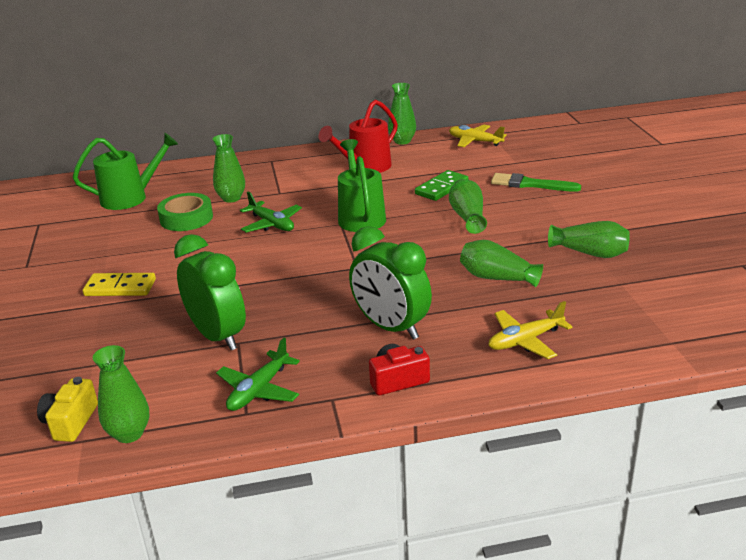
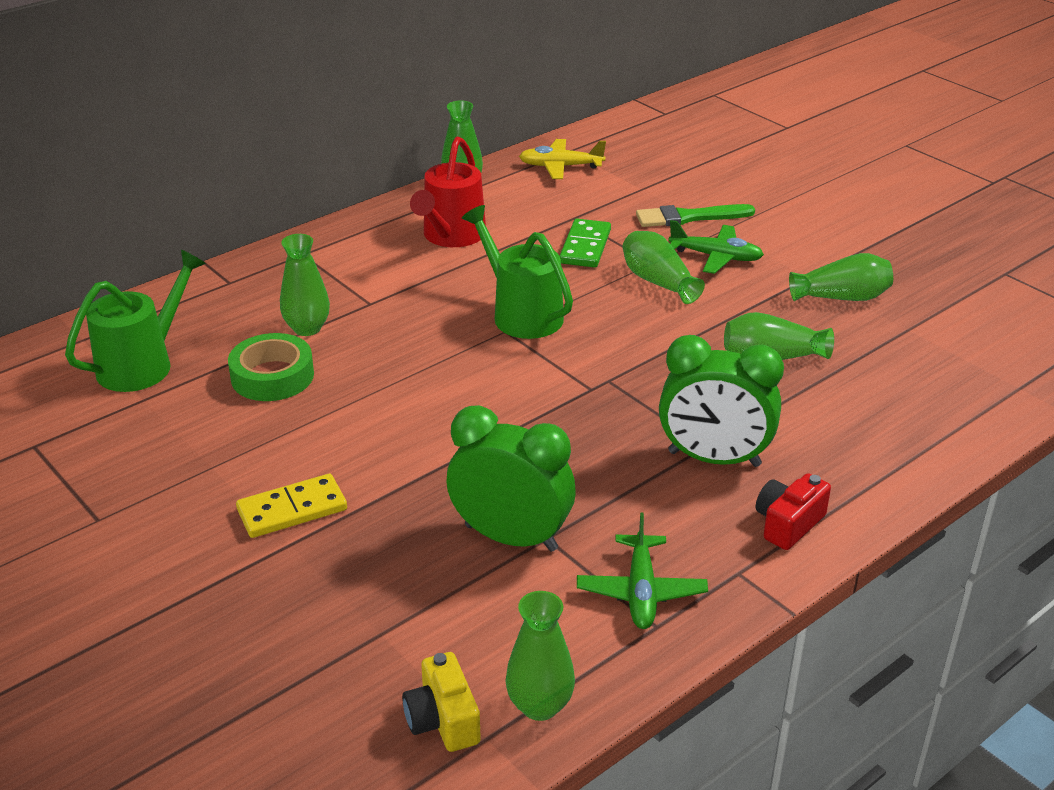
camera: 30 degrees left, 5 degrees up
green plane [240,192,302,232] -> green plane moved to [668,220,764,274]
yellow plane [488,301,572,359] -> none

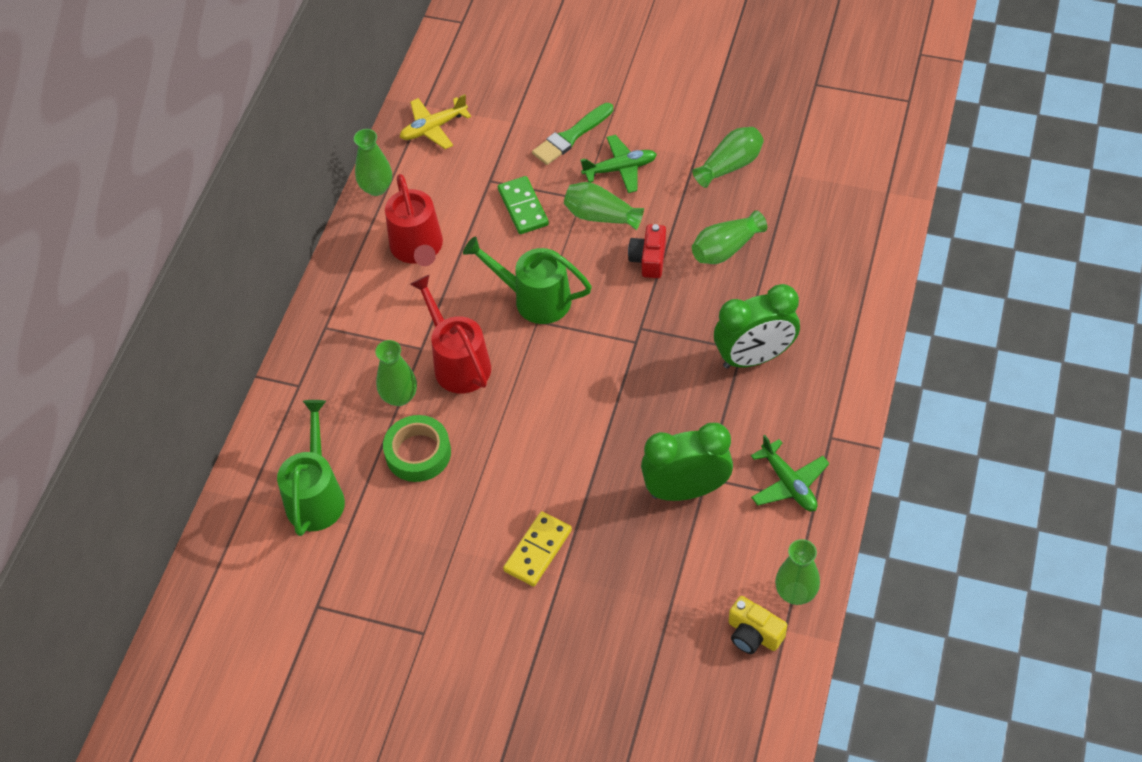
camera: 30 degrees left, 20 degrees up
red camera [756,473,831,550] -> red camera moved to [628,224,666,278]
none -> red watering can [410,275,491,394]

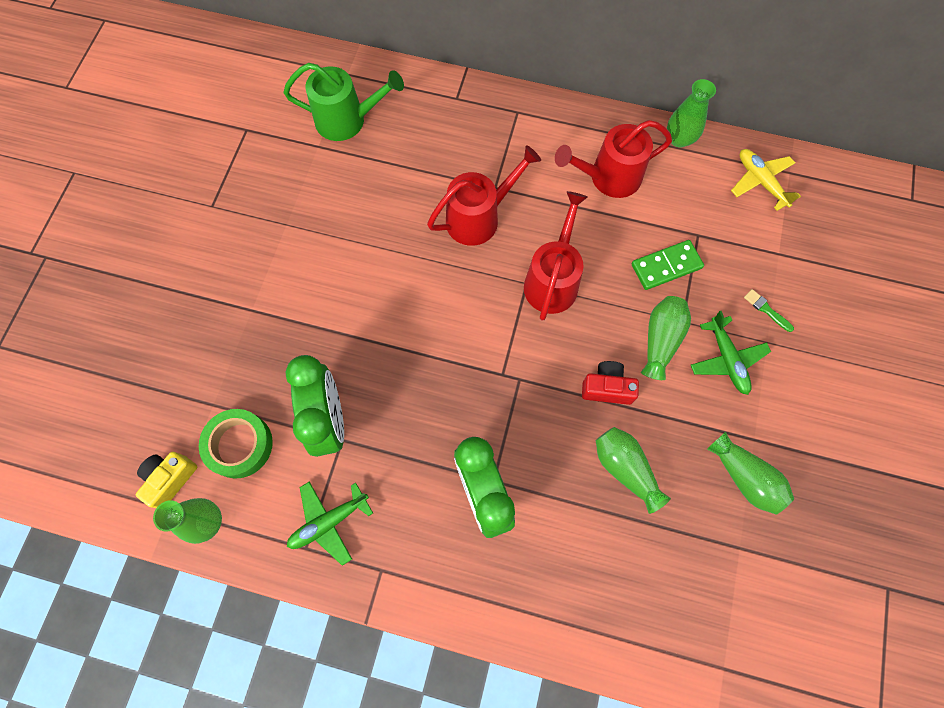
camera: 85 degrees right, 15 degrees up
green vase [375,340,417,406] -> none
green tape [383,415,451,482] -> green tape moved to [199,409,273,479]
green watering can [463,236,592,324] -> red watering can [524,191,588,321]
yellow domino [503,511,572,587] -> none
green brush [532,103,613,165] -> green brush [744,289,794,332], size x0.53

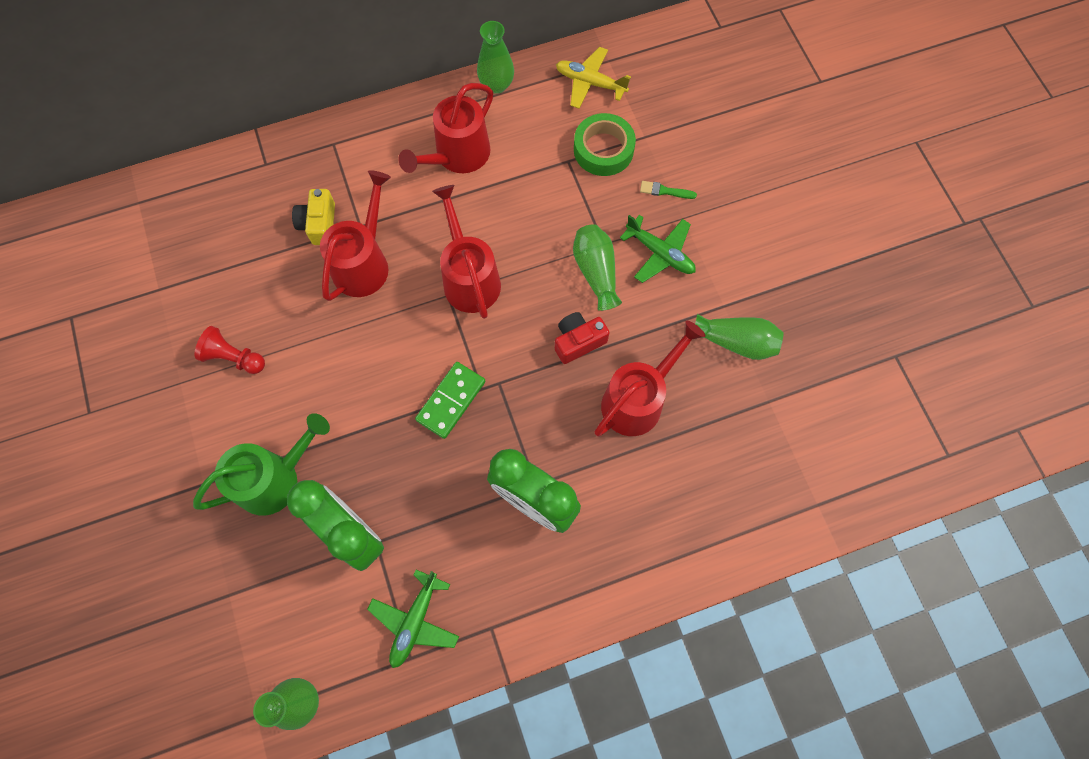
camera: 35 degrees left, 0 degrees up
yellow camera [136,452,197,508] -> yellow camera moved to [292,189,335,245]
green tape [199,409,273,479] -> green tape moved to [574,113,636,176]
green watering can [283,63,404,141] -> green watering can moved to [193,413,330,516]
green vase [595,427,671,514] -> red watering can [595,320,705,437]
green domino [632,240,704,290] -> green domino moved to [415,362,485,439]
none -> red pawn [194,326,265,374]

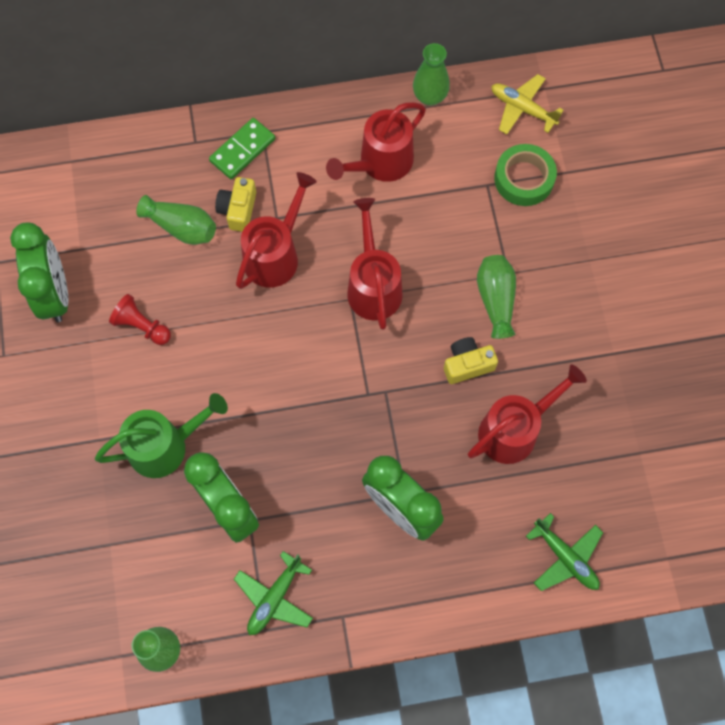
camera: 10 degrees right, 0 degrees up
green domino [415,362,485,439] -> green domino moved to [209,118,275,179]
red camera [555,312,610,364] -> yellow camera [444,337,498,384]
green plane [620,215,696,283] -> green plane moved to [526,513,603,591]
green brush [640,181,697,199] -> none
green vase [695,314,784,360] -> green vase moved to [136,195,216,245]
none -> green clock [10,223,69,322]

